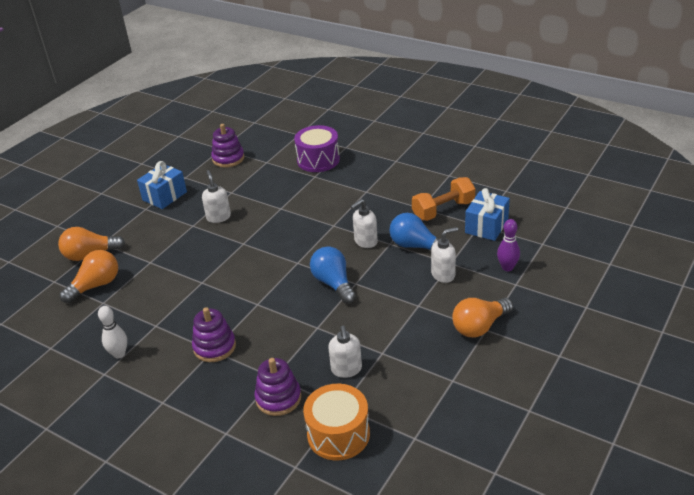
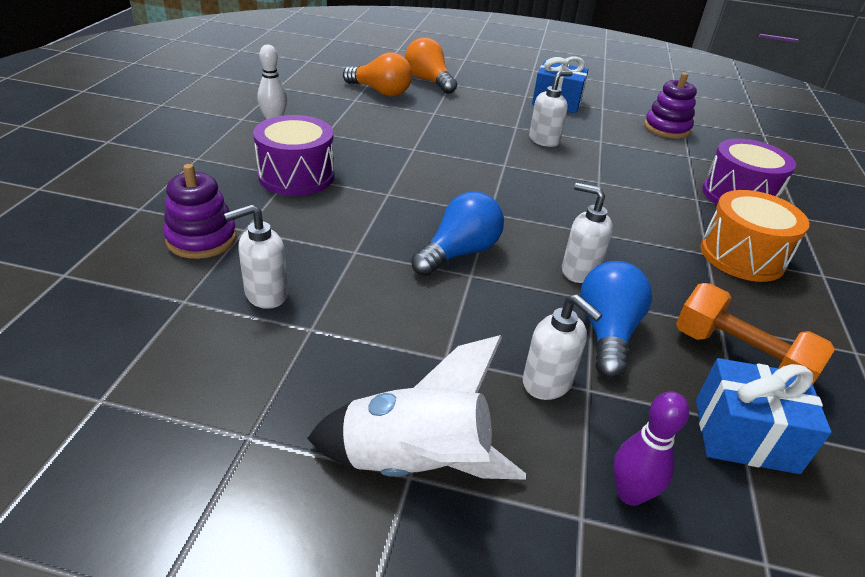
camera: 65 degrees right, 0 degrees up
purple stacking toy [192,307,236,362] -> purple drum [253,115,334,196]
orange drum [303,384,370,461] -> orange drum moved to [700,190,809,282]
orange light bulb [452,298,513,338] -> white rocket [307,335,526,480]

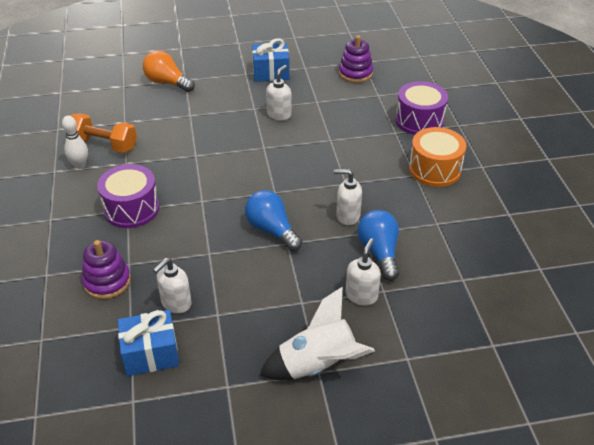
camera: 20 degrees left, 5 degrees up
orange light bulb [343,52,412,96] -> none
blue light bulb [411,191,504,276] -> blue light bulb turned 60 degrees counterclockwise [245,190,302,251]
white soap dispenser [523,294,603,400] -> white soap dispenser turned 90 degrees counterclockwise [346,238,381,306]
purple bowling pin [613,391,689,506] -> none
orange dumbbell [676,283,835,384] -> orange dumbbell moved to [70,113,137,153]
blue gift [696,358,832,474] -> blue gift moved to [118,310,179,376]

